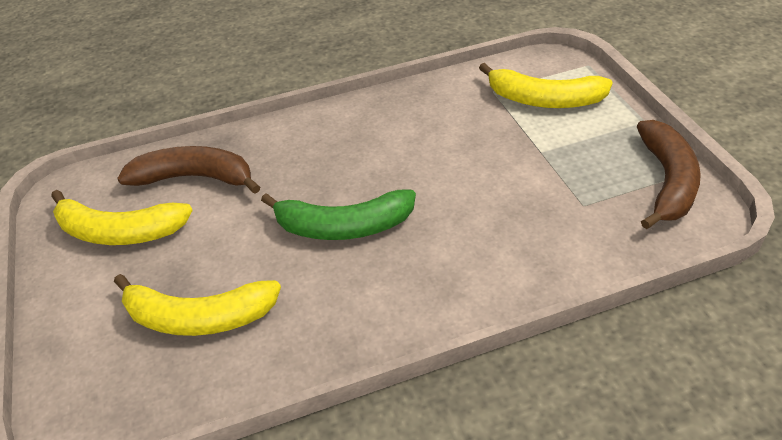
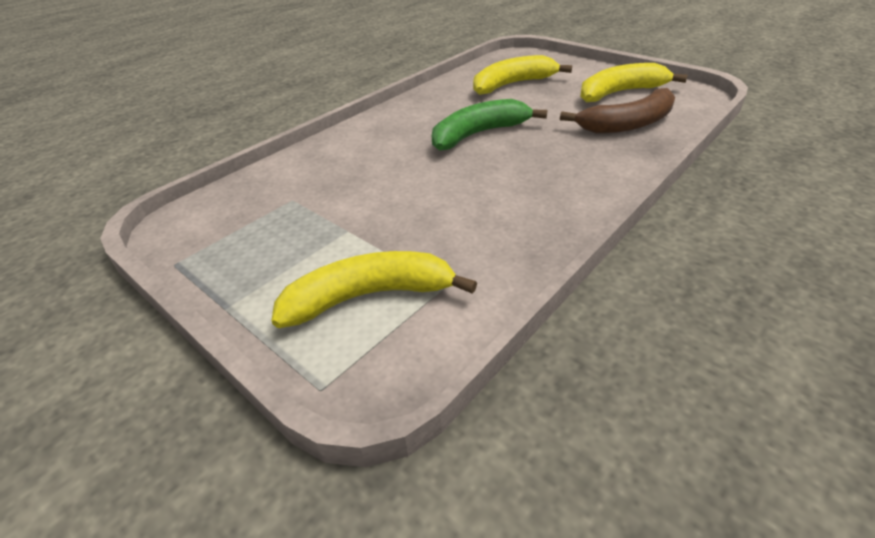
camera: 150 degrees right, 5 degrees down
brown banana [637,120,701,229] -> none

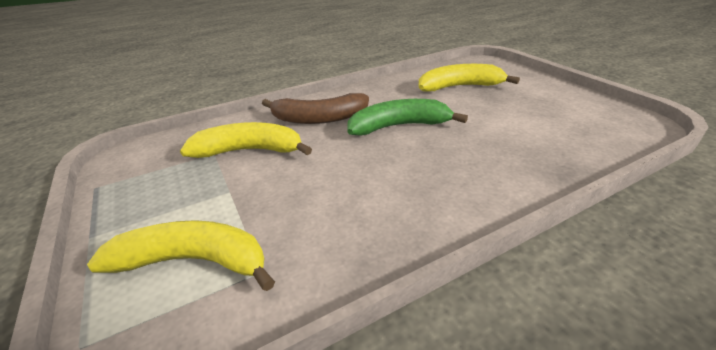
camera: 20 degrees right, 5 degrees down
brown banana [560,88,675,133] -> brown banana moved to [262,93,369,124]
yellow banana [580,63,688,102] -> yellow banana moved to [180,122,312,158]

